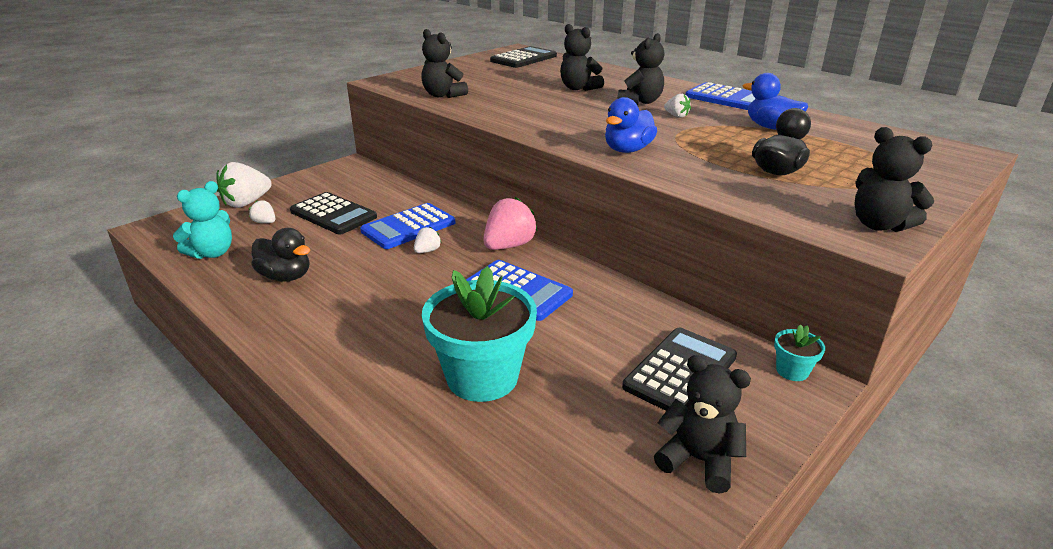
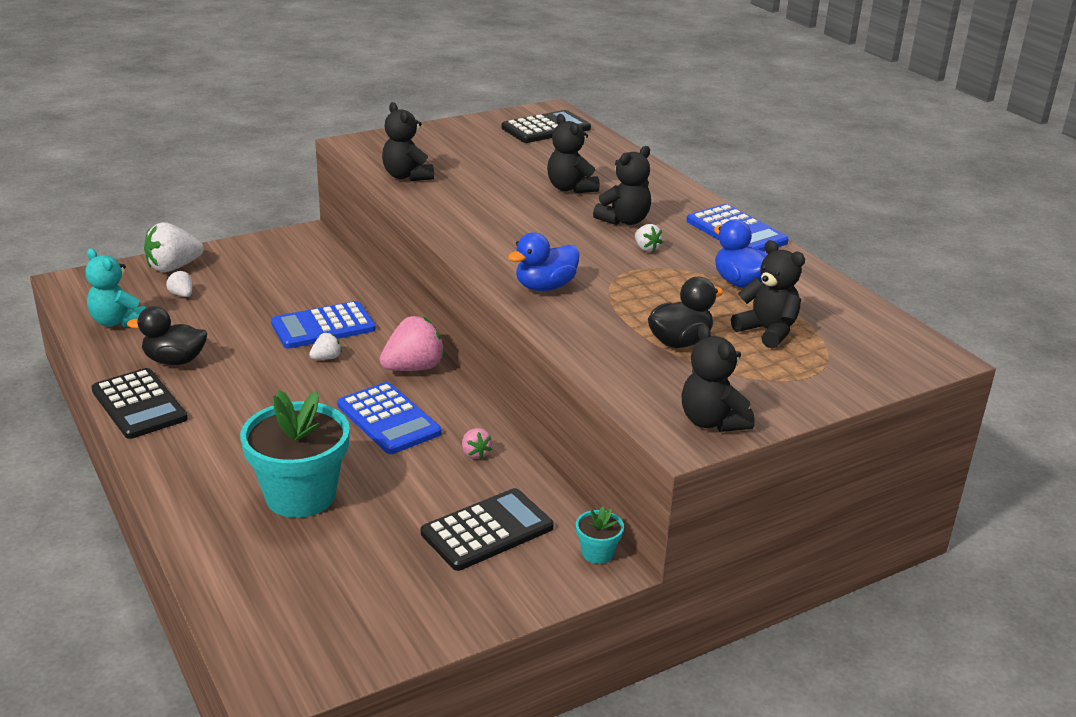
camera: 15 degrees right, 0 degrees up
turquoise teddy bear [173,181,232,259] -> turquoise teddy bear turned 75 degrees clockwise [85,248,146,327]
black duck [251,228,310,282] -> black duck turned 135 degrees clockwise [127,306,207,365]
black calculator [290,192,377,235] -> black calculator moved to [91,368,188,439]
black teddy bear [654,355,751,494] -> black teddy bear moved to [731,240,805,348]
none -> pink strawberry [462,428,492,459]

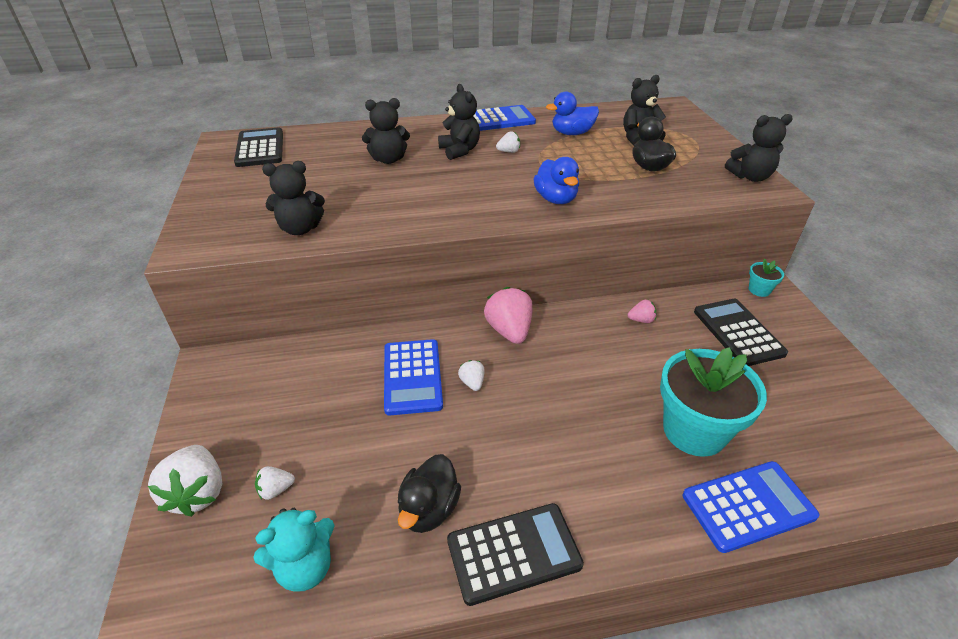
camera: 70 degrees left, 10 degrees up
blue calculator [337,382,442,454] -> blue calculator moved to [683,461,819,553]

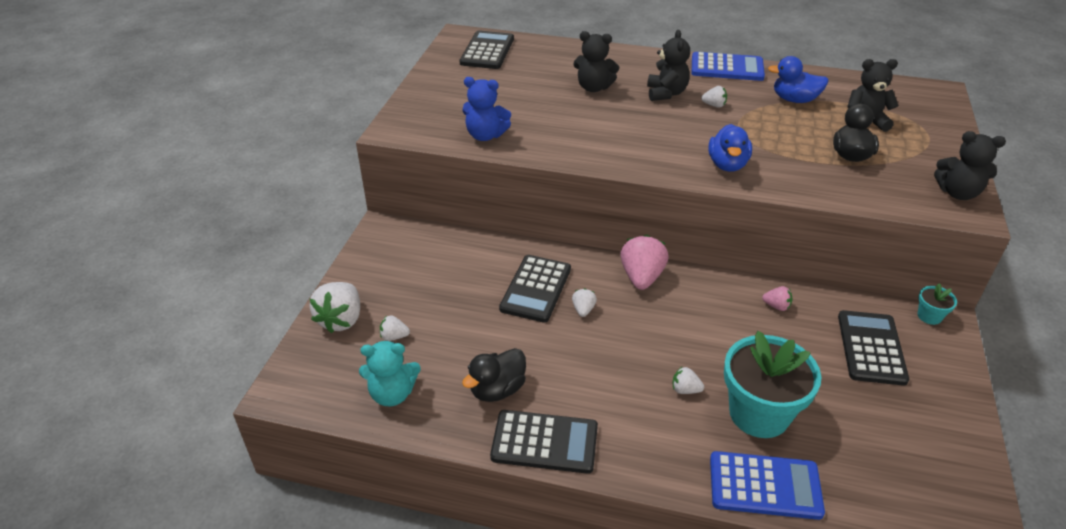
camera: 25 degrees right, 0 degrees up
black teddy bear [262,161,325,235] -> blue teddy bear [462,77,511,141]
blue calculator [384,339,443,415] -> black calculator [499,255,571,323]
none -> white strawberry [673,367,704,394]

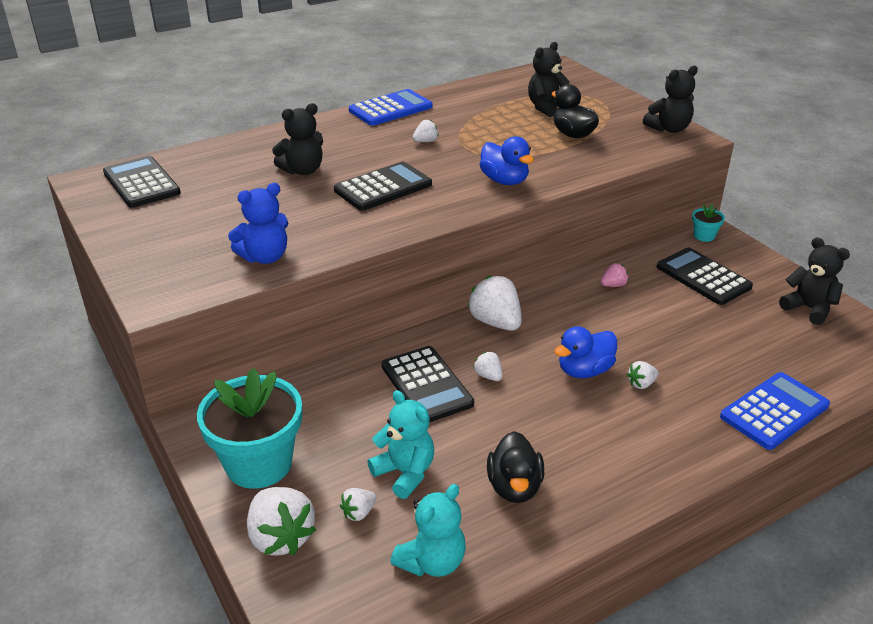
camera: 45 degrees left, 5 degrees down
black calculator [490,410,598,474] -> black calculator moved to [334,162,432,211]
pink strawberry [620,235,669,290] -> white strawberry [467,275,522,331]
black teddy bear [647,30,690,101] -> black teddy bear moved to [779,237,850,325]
turquoise flower pot [724,331,821,438] -> turquoise flower pot moved to [197,368,302,489]
blue duck [768,56,829,103] -> blue duck moved to [554,326,617,378]
none -> turquoise teddy bear [368,390,434,499]

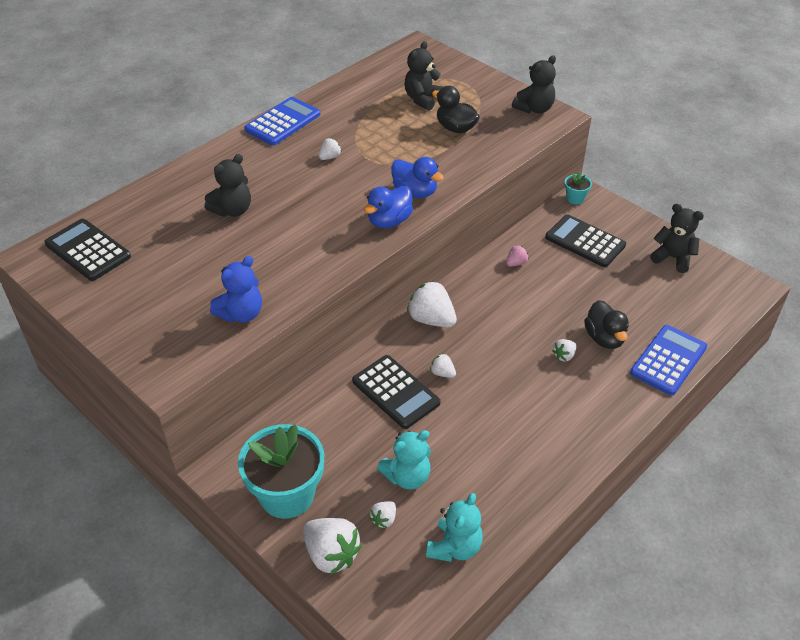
camera: 15 degrees left, 10 degrees up
black calculator [334,162,432,211] -> none
turquoise teddy bear [368,390,434,499] -> turquoise teddy bear turned 120 degrees clockwise [377,430,431,490]
black duck [487,431,544,503] -> black duck moved to [584,300,629,349]
blue duck [554,326,617,378] -> blue duck moved to [364,186,413,228]

